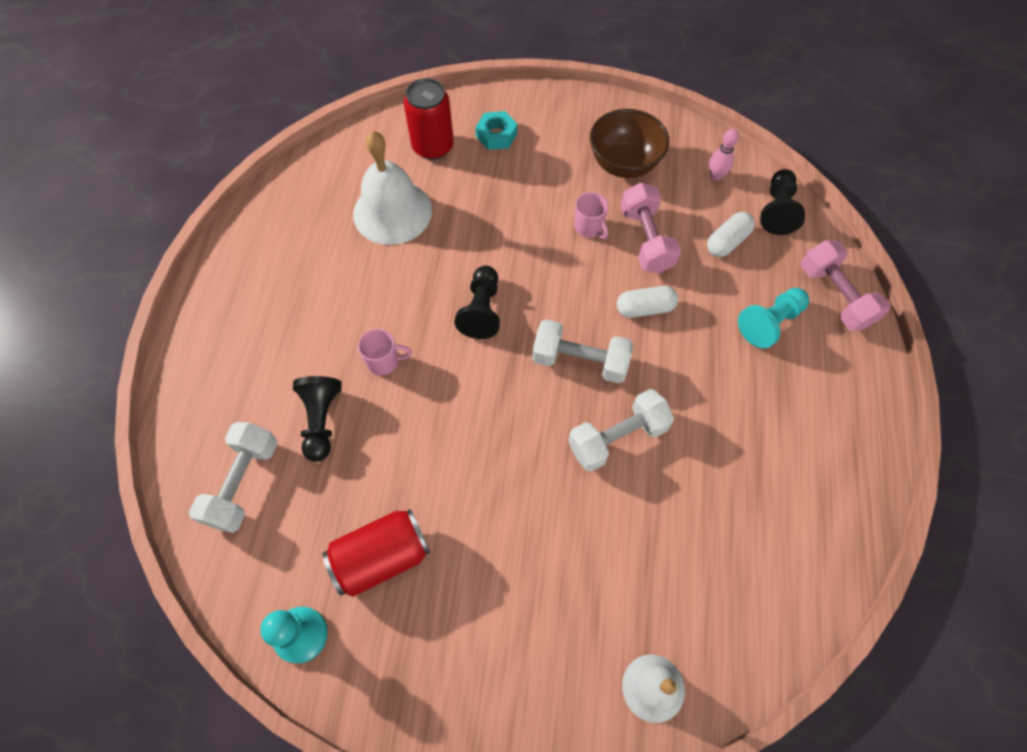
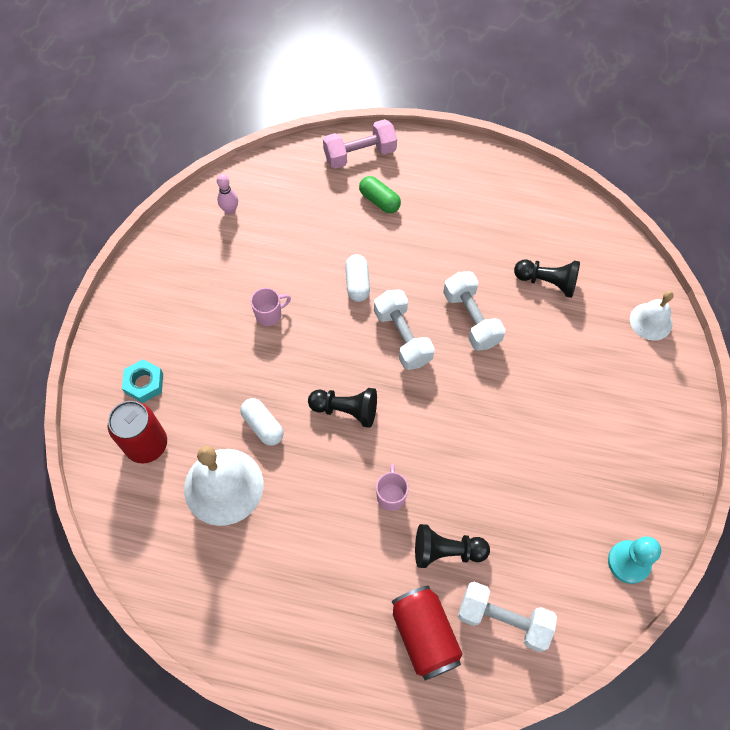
camera: 85 degrees left, 0 degrees up
red can [322,509,430,597] -> red can moved to [392,585,462,681]
white dumbbell [532,319,633,383] -> white dumbbell turned 45 degrees counterclockwise [374,289,435,370]
brown bowl [590,109,669,178] -> none
pink dumbbell [621,182,681,273] -> none
white capsule [707,212,755,257] -> white capsule moved to [240,398,284,446]
turquoise pawn [738,288,809,348] -> green capsule [359,176,401,213]
black pawn [760,169,805,235] -> black pawn moved to [514,259,580,298]

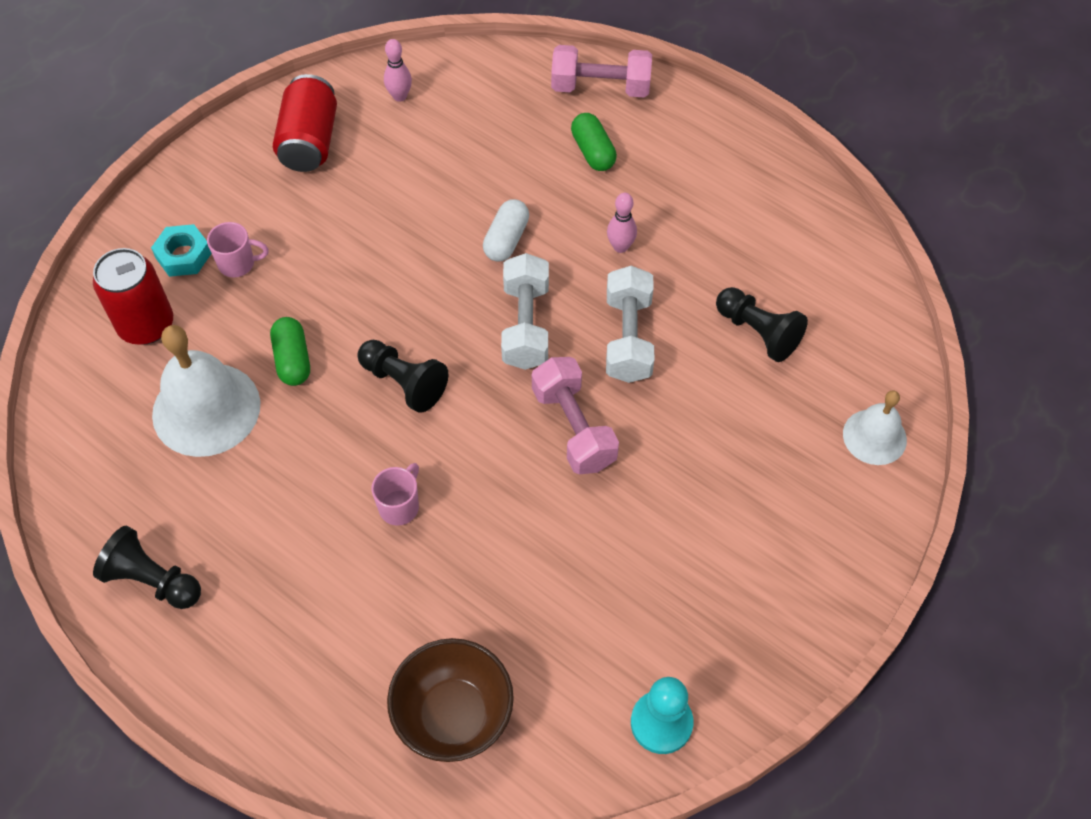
camera: 25 degrees right, 5 degrees down
white capsule [240,398,284,446] -> green capsule [270,317,310,386]
pink mug [251,288,291,326] -> pink mug moved to [207,222,269,278]
red can [392,585,462,681] -> red can moved to [273,74,337,172]
black pawn [415,524,490,568] -> black pawn moved to [93,526,201,609]
white dumbbell [457,582,557,652] -> brown bowl [387,638,514,762]
none -> pink dumbbell [532,357,619,474]
none -> pink bowling pin [607,193,637,253]

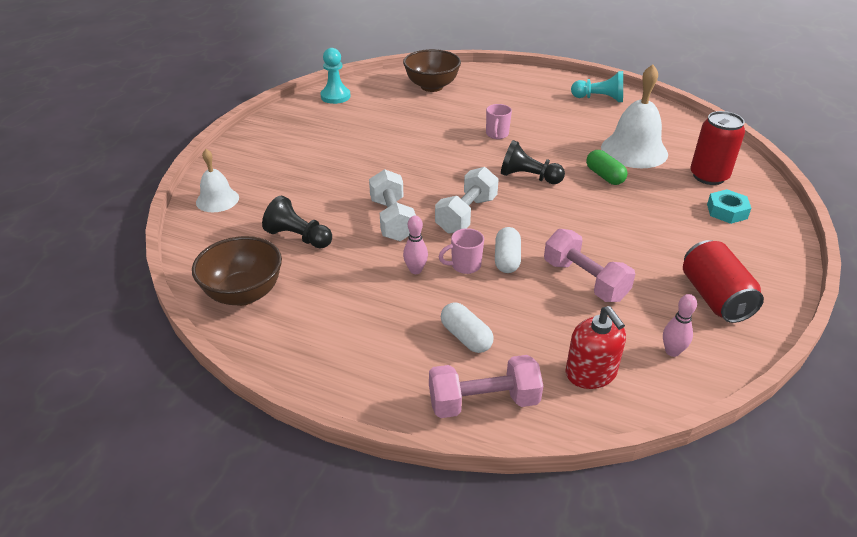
camera: 165 degrees right, 20 degrees down
black pawn [93,526,201,609] -> turquoise pawn [571,71,623,102]
pink mug [207,222,269,278] -> pink mug moved to [439,228,484,274]
white dumbbell [501,253,549,370] -> white dumbbell turned 45 degrees clockwise [435,167,499,234]
pink dumbbell [532,357,619,474] -> pink dumbbell moved to [544,229,635,302]
green capsule [571,113,617,171] -> white capsule [441,302,494,353]
none -> brown bowl [192,236,282,306]
none -> red soap dispenser [565,306,626,389]

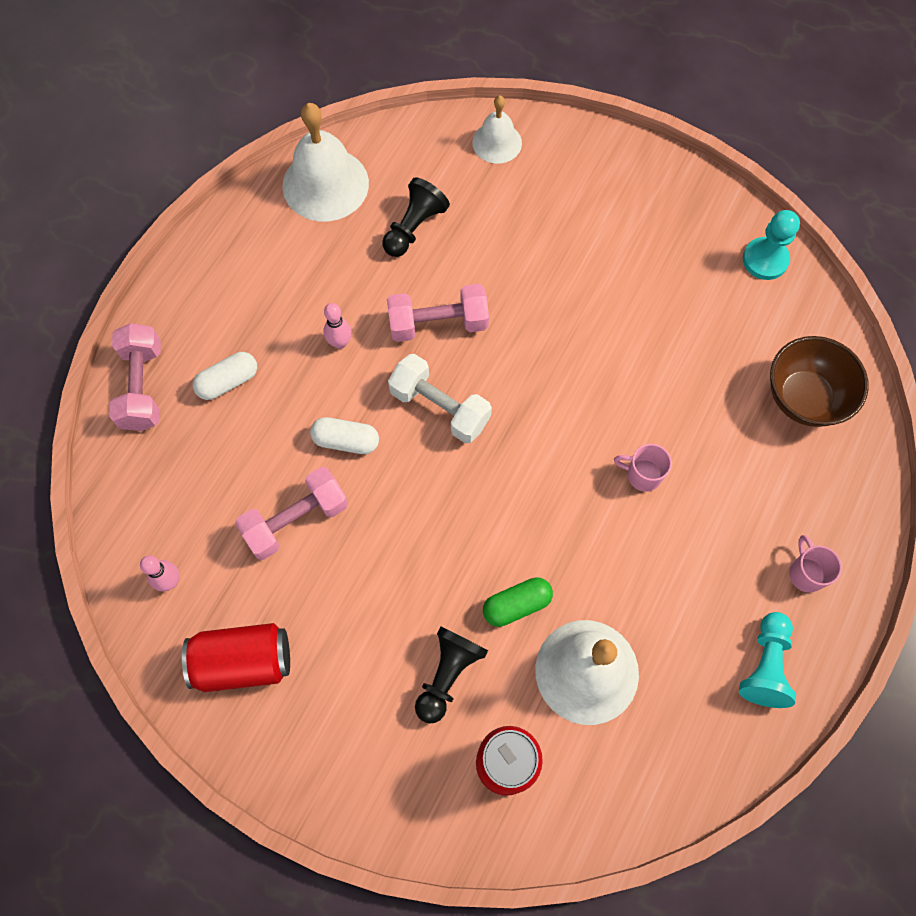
camera: 95 degrees right, 30 degrees up
brown bowl [192,236,282,306] -> white bell [283,103,369,222]
white dumbbell [369,169,416,241] -> pink dumbbell [387,284,489,342]
pink mug [439,228,484,274] -> pink mug moved to [789,535,842,593]
black pawn [501,140,565,184] -> black pawn moved to [415,626,488,724]
red soap dispenser [565,306,626,389] -> none
turquoise nut [707,189,751,224] -> none

